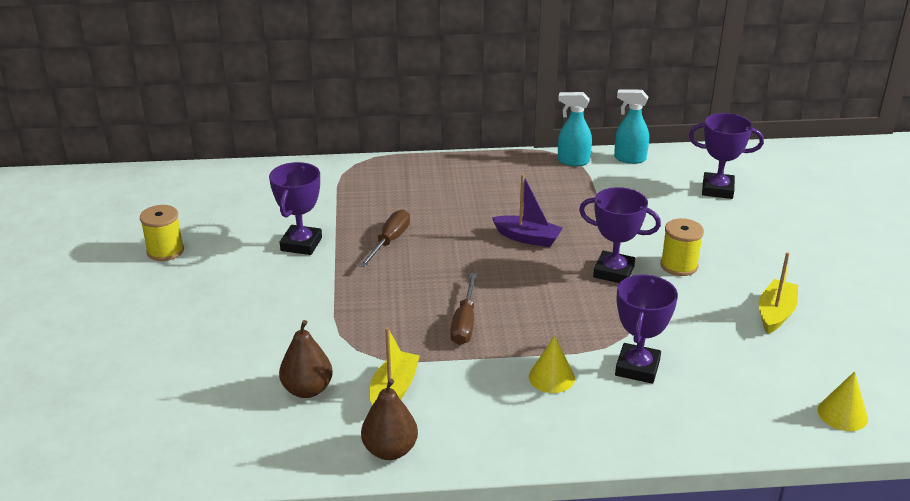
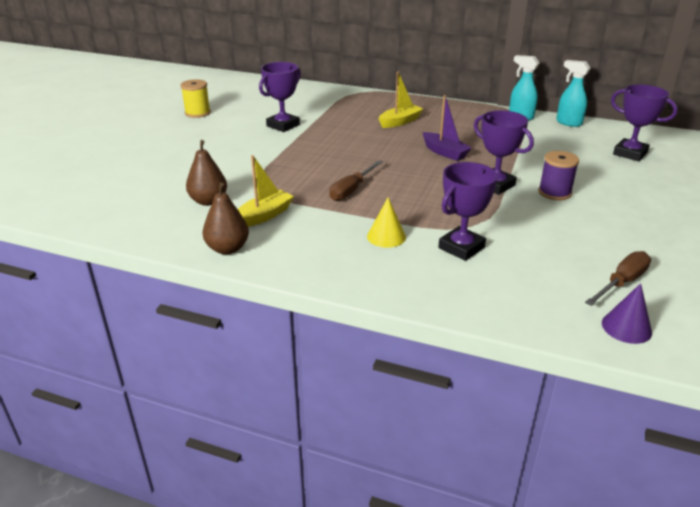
camera: 25 degrees right, 0 degrees up
brown screwdriver [359,209,410,267] -> brown screwdriver moved to [585,251,651,306]
yellow spool [660,218,704,276] -> purple spool [538,151,579,200]
yellow boat [759,252,798,334] -> yellow boat moved to [379,72,423,128]
yellow cone [818,371,868,431] -> purple cone [602,283,652,344]

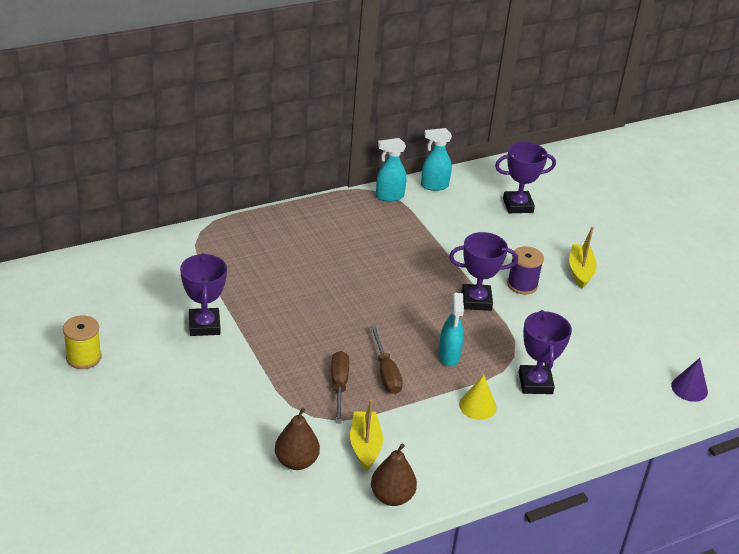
camera: 50 degrees left, 5 degrees up
yellow boat [379,72,423,128] -> yellow boat moved to [569,226,597,288]
purple boat [423,95,472,161] -> none
brown screwdriver [585,251,651,306] -> brown screwdriver moved to [331,351,349,423]
none -> turquoise spray bottle [438,293,464,366]

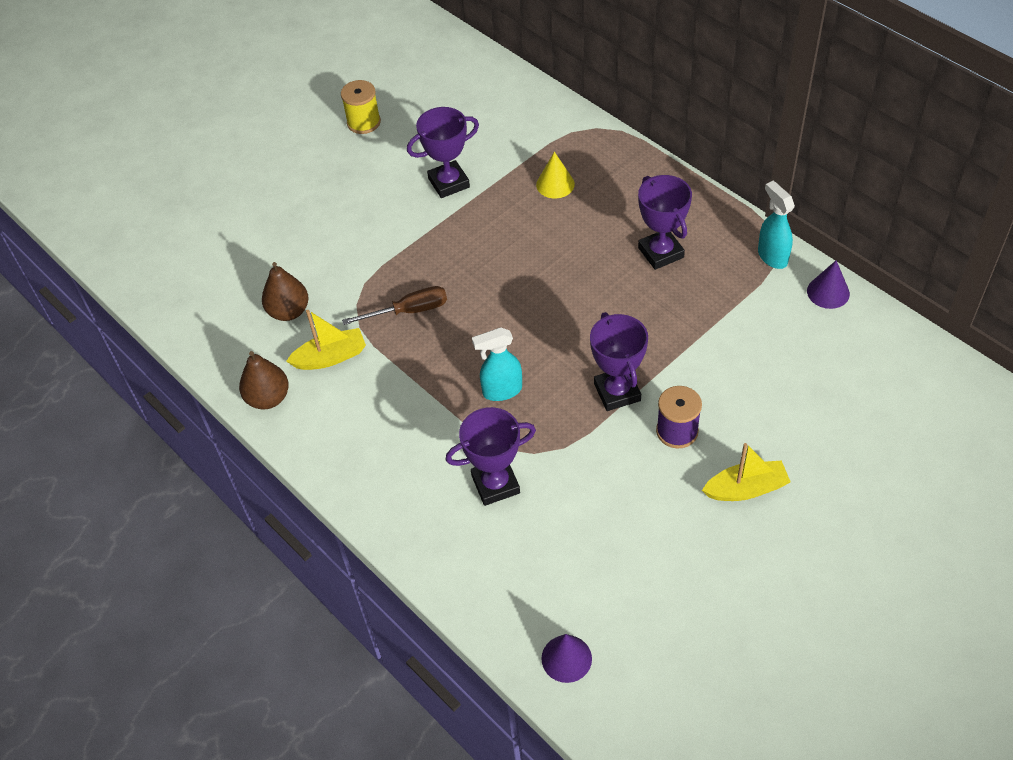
camera: 80 degrees right, 15 degrees up
brown screwdriver [370,326,403,394] -> none
turquoise spray bottle [421,128,452,191] -> purple cone [807,260,850,309]
yellow cone [459,375,497,420] -> yellow cone moved to [536,152,575,198]
purple trophy [495,142,556,213] -> purple trophy moved to [638,175,692,270]

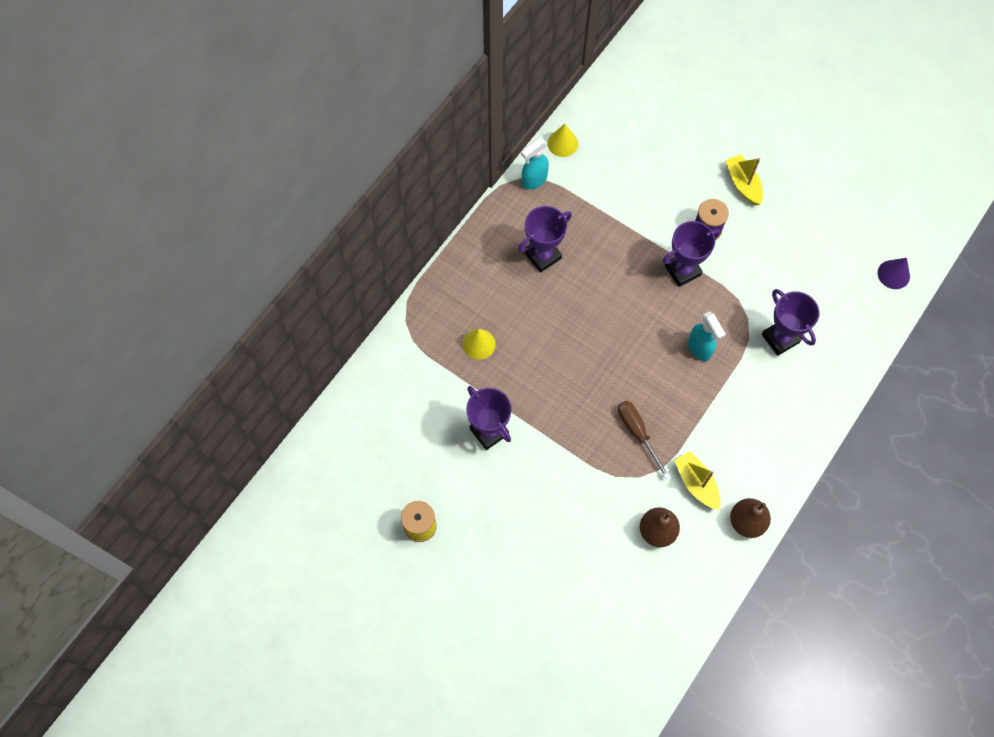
camera: 105 degrees left, 15 degrees up
purple cone [807,260,850,309] -> yellow cone [548,124,578,157]

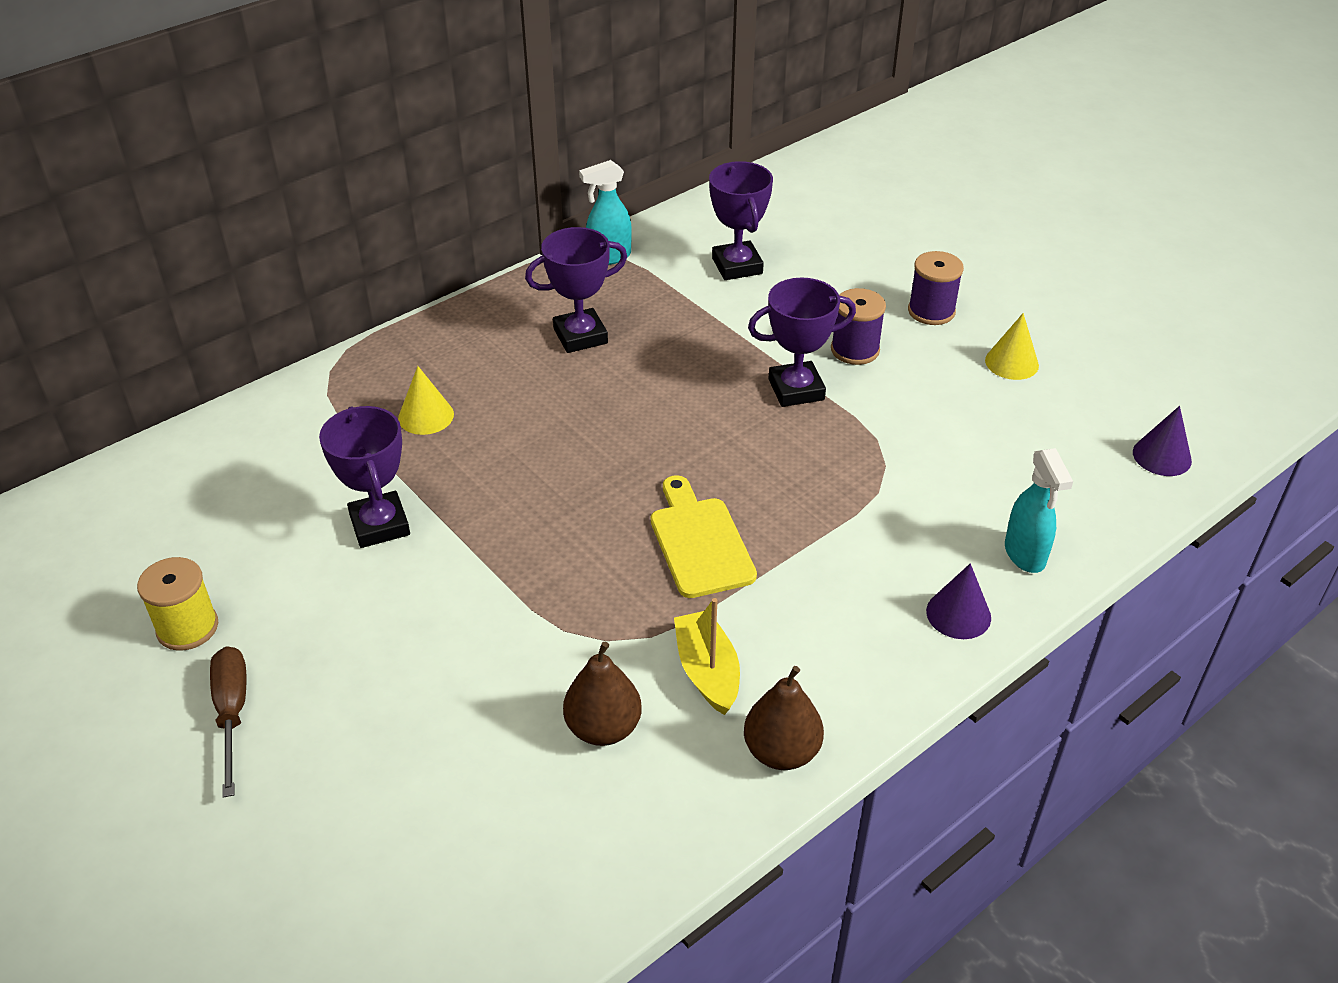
camera: 15 degrees right, 25 degrees down
yellow cone [548,124,578,157] -> yellow cone moved to [985,313,1039,380]
brown screwdriver [618,401,670,479] -> brown screwdriver moved to [210,646,246,797]
turquoise spray bottle [688,311,726,361] -> turquoise spray bottle moved to [1005,448,1073,573]
yellow boat [725,154,763,206] -> purple spool [908,251,964,325]
purple trophy [762,289,820,356] -> purple trophy moved to [709,161,773,280]
none -> yellow cutting board [651,475,757,598]
none -> purple cone [926,563,991,639]

